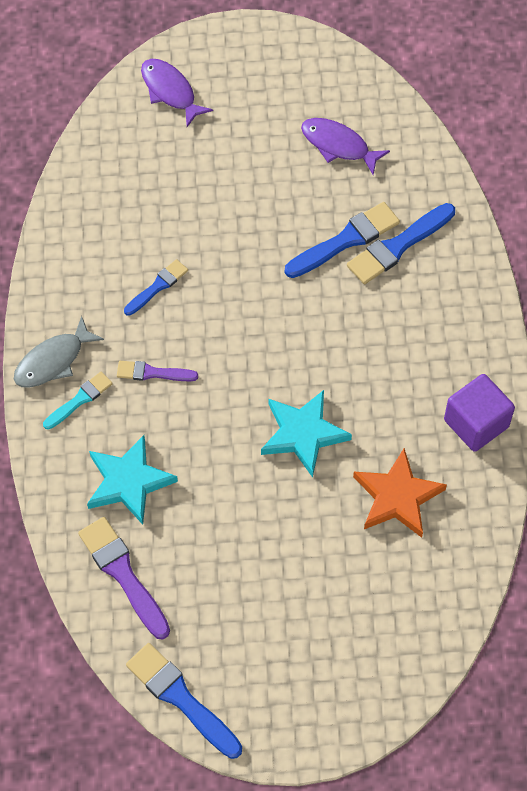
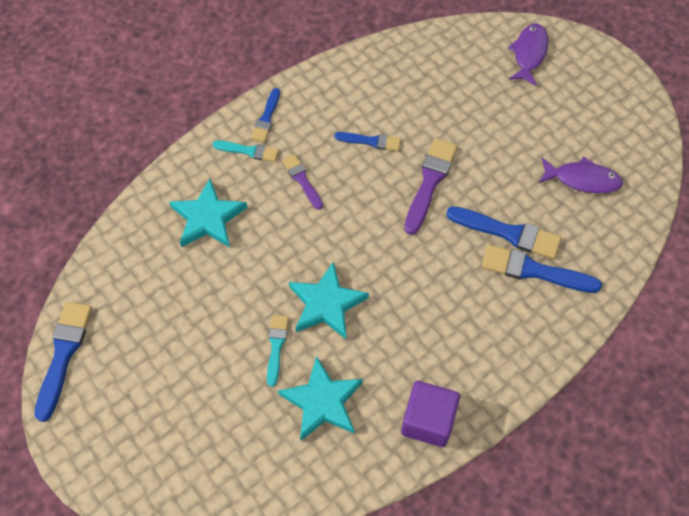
camera: 55 degrees right, 0 degrees up
grey fish [14,316,104,388] -> blue brush [251,88,280,142]
purple brush [78,517,170,639] -> purple brush moved to [404,138,457,235]
purple fish [301,118,390,175] -> purple fish turned 105 degrees clockwise [539,156,623,193]
orange star [353,448,447,538] -> turquoise star [278,356,363,441]
none -> turquoise brush [267,315,289,387]

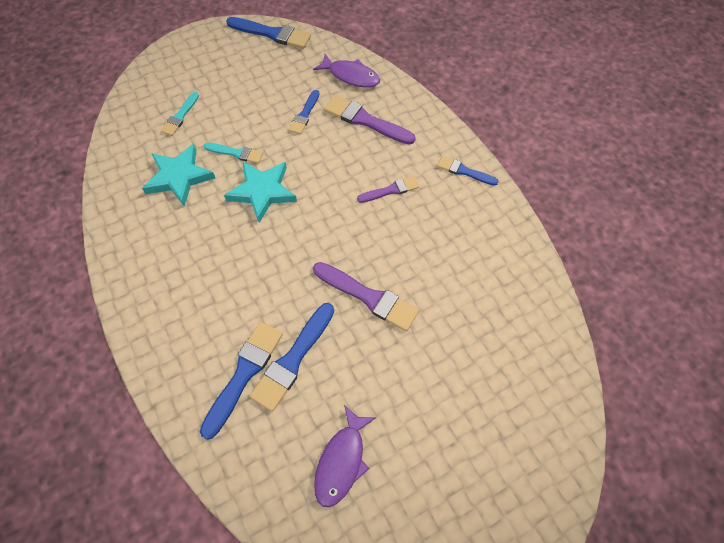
camera: 100 degrees right, 0 degrees up
turquoise star [169,179,248,247] -> purple brush [324,95,416,145]
turquoise brush [213,140,279,162] -> turquoise brush moved to [161,92,199,136]
blue brush [334,132,401,151] -> blue brush moved to [289,90,319,134]
purple cube [401,381,460,447] -> none
purple fish [508,24,548,86] -> purple fish moved to [313,54,380,87]

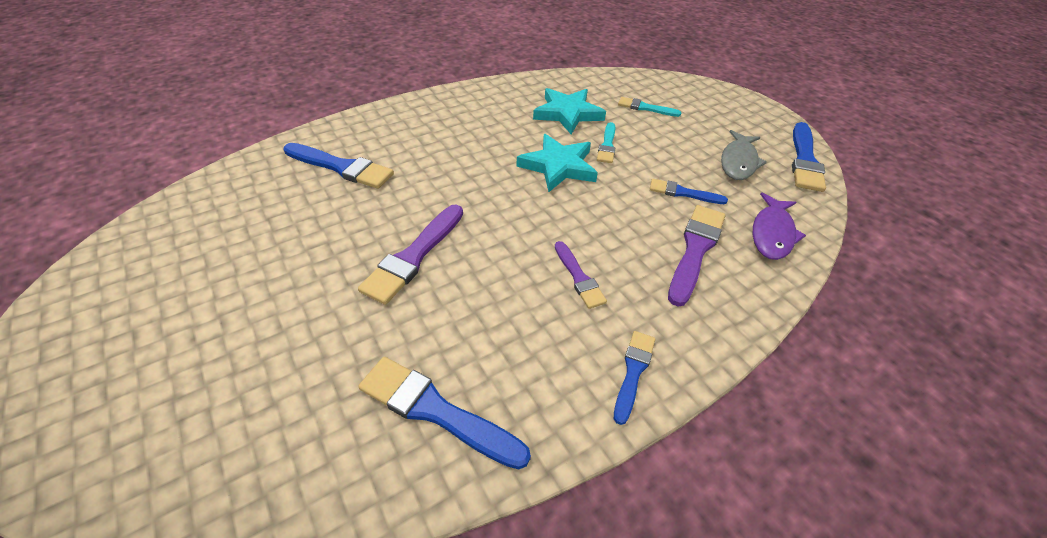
camera: 85 degrees right, 15 degrees down
blue brush [250,303,334,412] -> blue brush moved to [358,357,531,470]
purple fish [314,405,376,507] -> none
none -> grey fish [721,130,767,180]

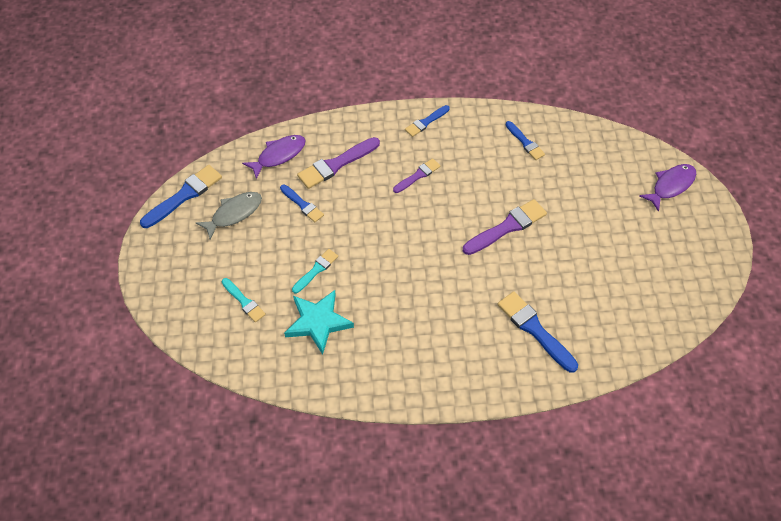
camera: 150 degrees left, 10 degrees up
blue brush [358,357,531,470] -> blue brush [506,121,545,160], size x0.60
turquoise star [517,134,598,192] -> none
purple brush [555,241,607,309] -> purple brush turned 45 degrees clockwise [393,158,440,193]
none -> purple fish [639,164,696,212]

